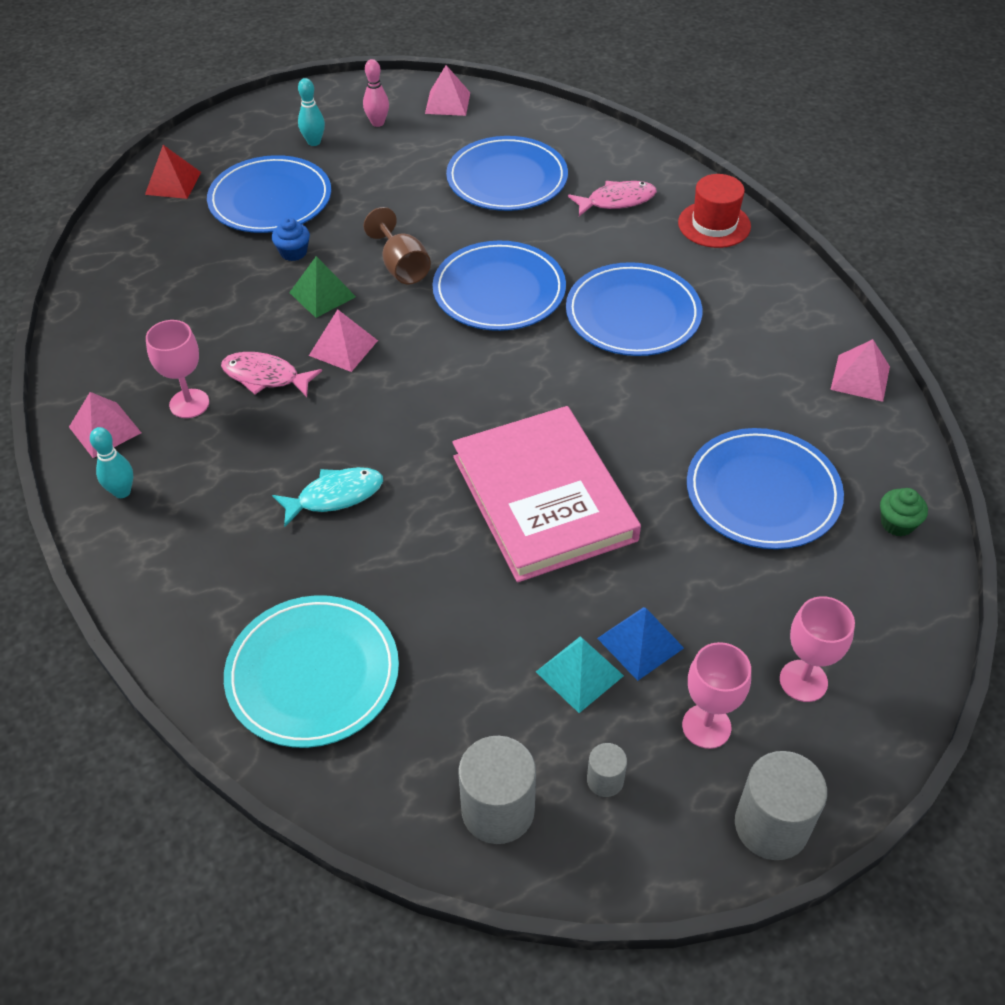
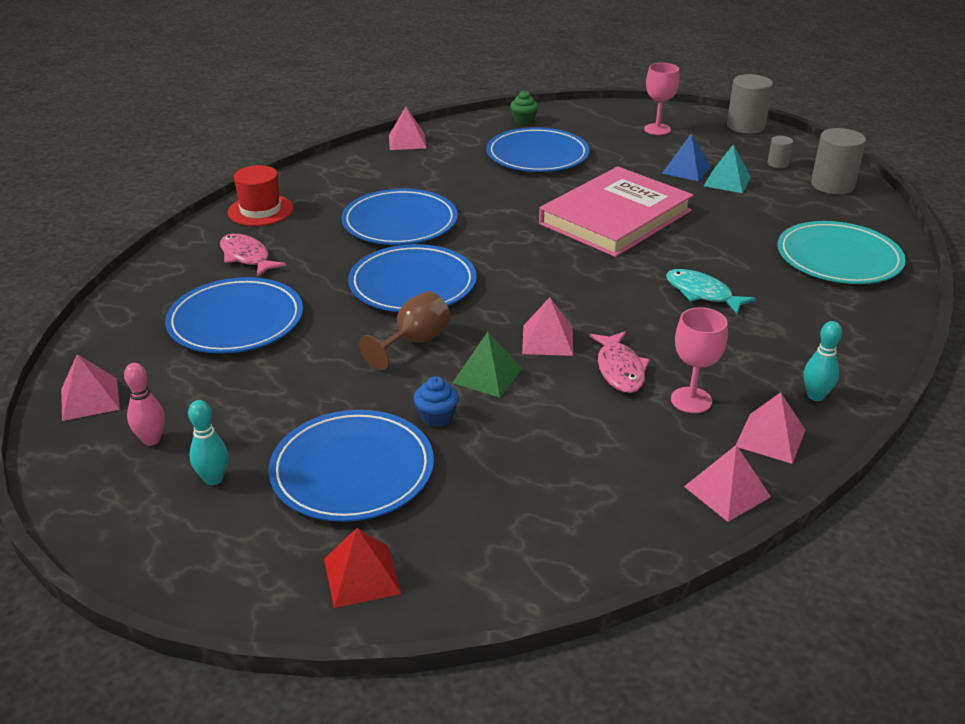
camera: 115 degrees left, 15 degrees down
pink goblet [682,642,751,749] -> none
none -> pink pyramid [684,445,771,522]

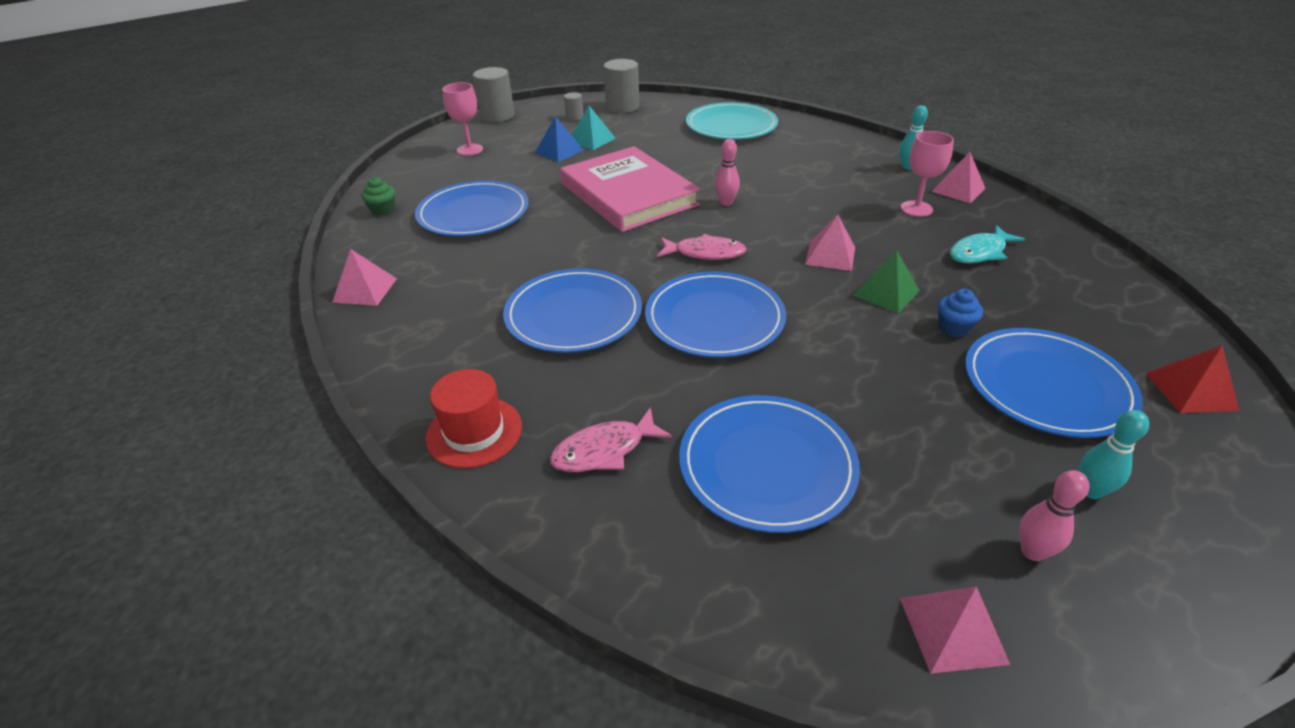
camera: 75 degrees left, 5 degrees up
brown goblet [359,291,451,370] -> none
pink fish [589,331,650,393] -> pink fish moved to [657,234,747,260]
turquoise fish [666,269,756,314] -> turquoise fish moved to [950,225,1025,263]
pink pyramid [684,445,771,522] -> none
none -> pink bowling pin [715,139,740,206]

